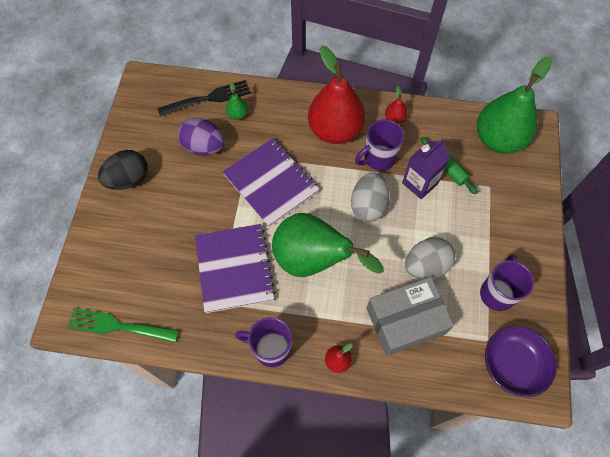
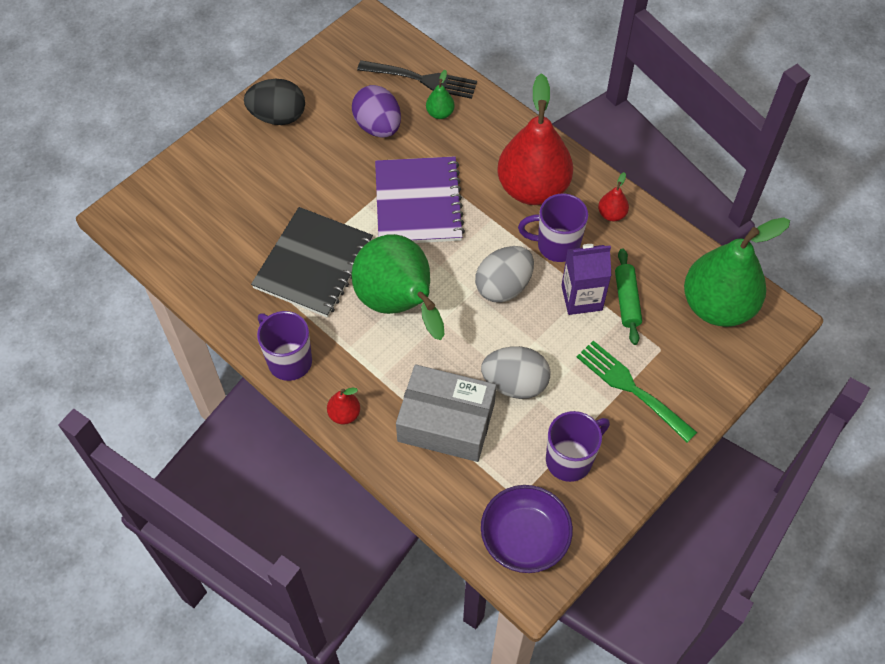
camera: 35 degrees right, 5 degrees down
green fork [67,308,179,343] -> green fork moved to [577,340,697,443]
purple notebook [195,224,276,313] -> black notebook [251,207,373,318]

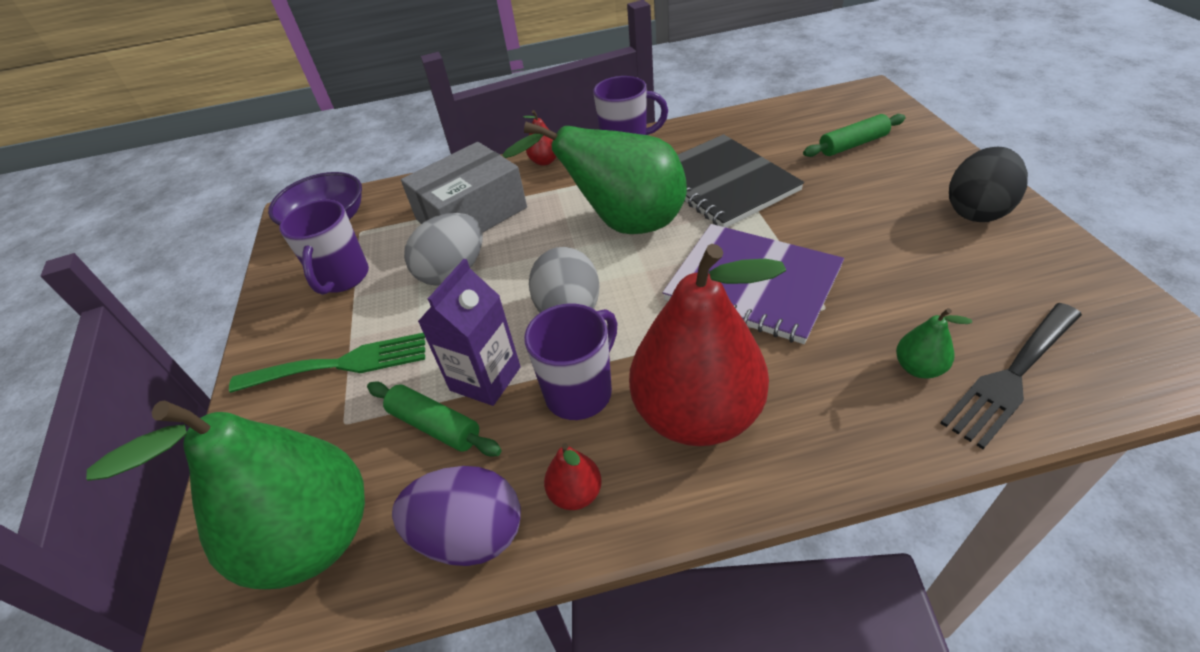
camera: 130 degrees right, 15 degrees down
purple egg [352,85,401,138] -> purple egg moved to [392,466,521,566]
none -> green rolling pin [803,114,906,157]

